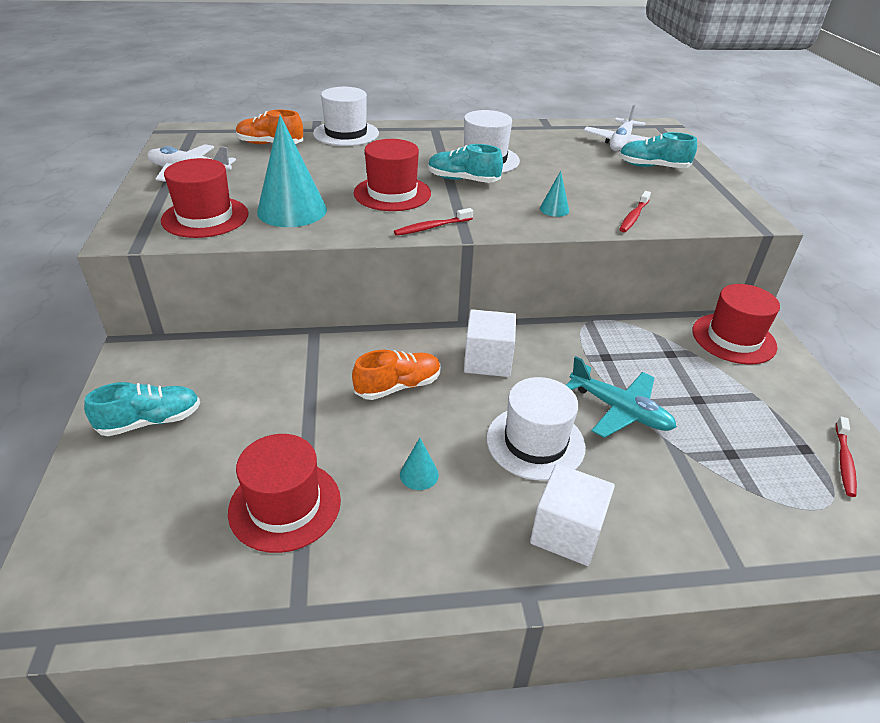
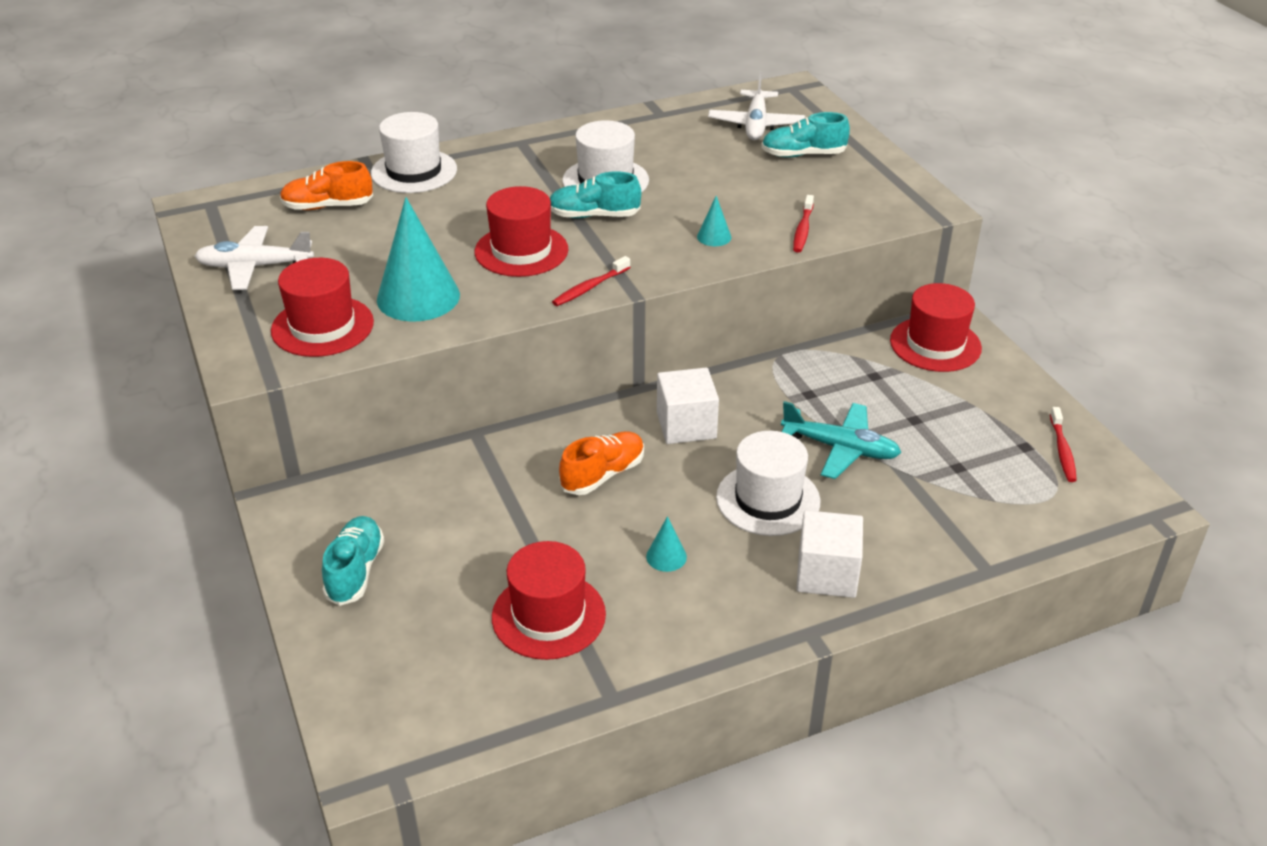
camera: 15 degrees left, 0 degrees up
turquoise shoe [84,382,200,436] -> turquoise shoe turned 45 degrees counterclockwise [322,516,384,606]

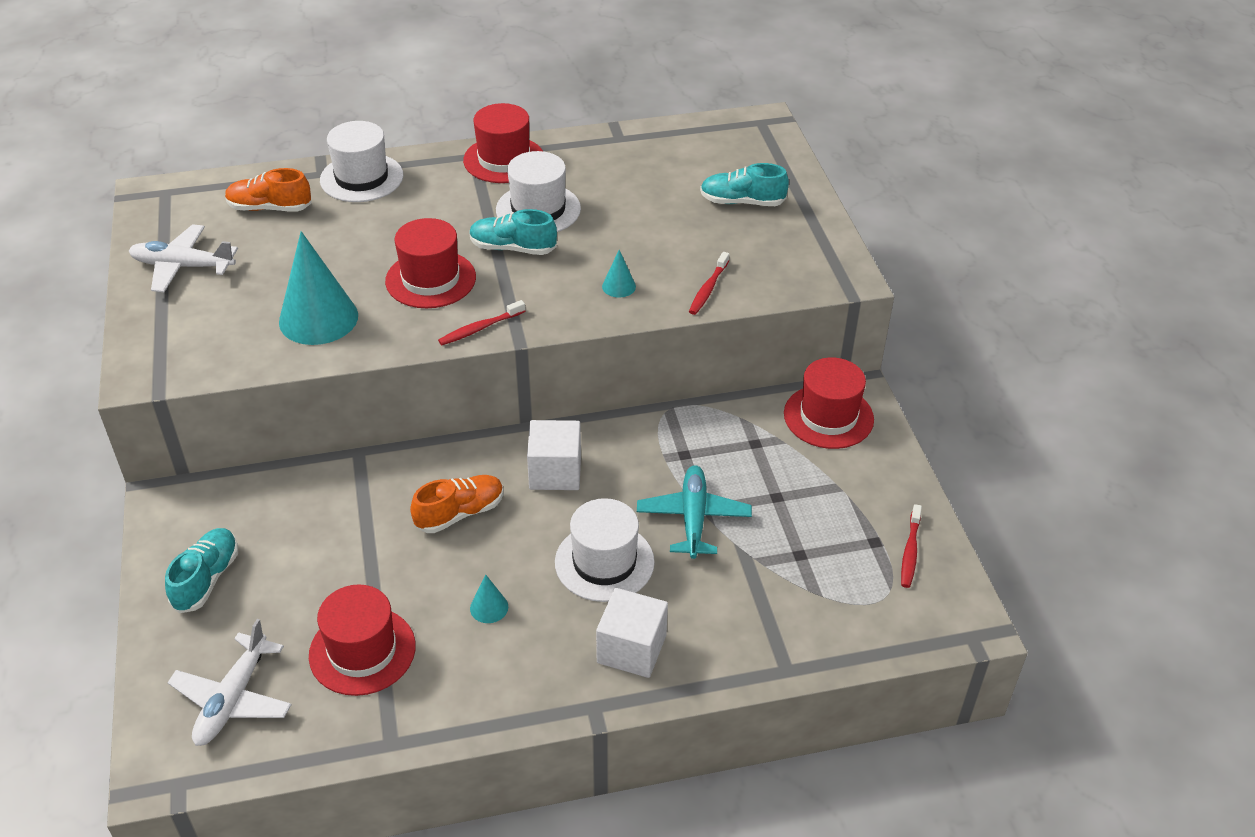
camera: 10 degrees right, 5 degrees up
red hat [271,258,374,357] -> red hat moved to [463,103,543,183]
white plane [708,71,805,140] -> white plane moved to [168,619,292,746]
turquoise plane [781,401,901,479] -> turquoise plane turned 120 degrees counterclockwise [637,465,752,559]

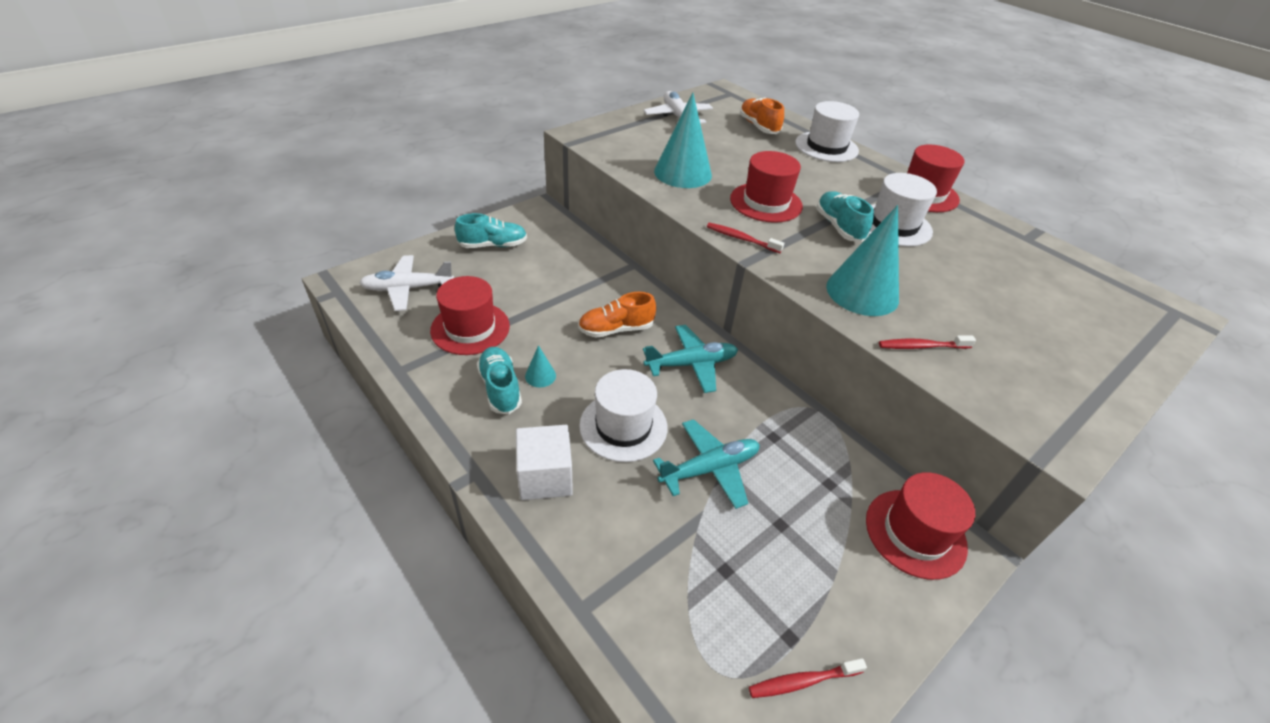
camera: 60 degrees right, 0 degrees up
orange shoe [410,475,504,533] -> orange shoe turned 135 degrees clockwise [578,292,656,337]
white cube [527,420,581,490] -> turquoise plane [643,325,738,393]
turquoise cone [602,250,636,298] -> turquoise cone [826,205,899,316], size x2.25
turquoise shoe [700,163,789,206] -> turquoise shoe moved to [477,347,522,414]

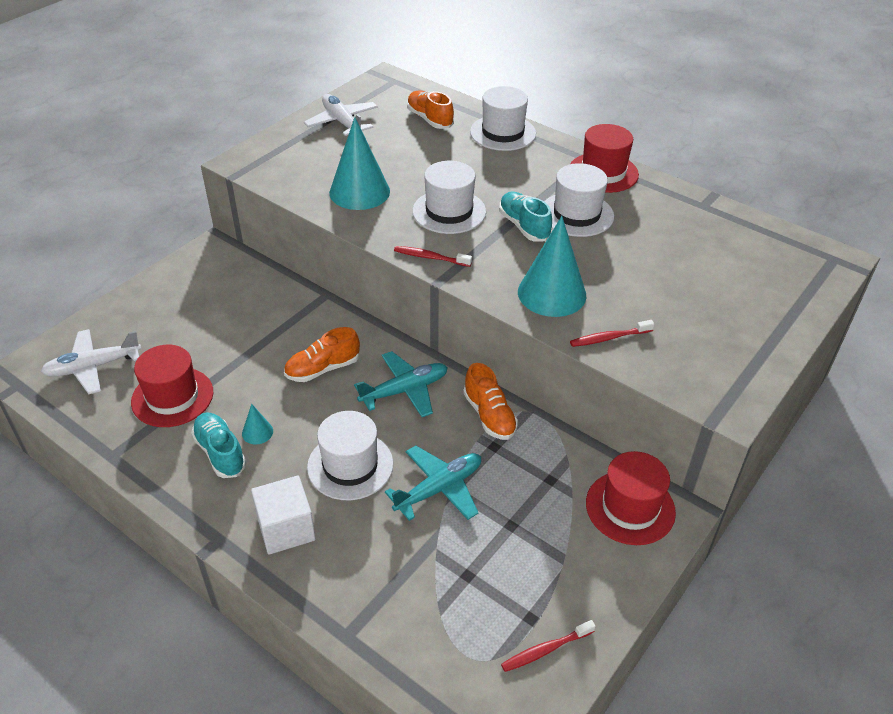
camera: 10 degrees left, 0 degrees up
turquoise shoe [455,213,527,248] -> none
red hat [730,151,803,223] -> white hat [412,161,486,234]
none -> orange shoe [463,363,518,440]

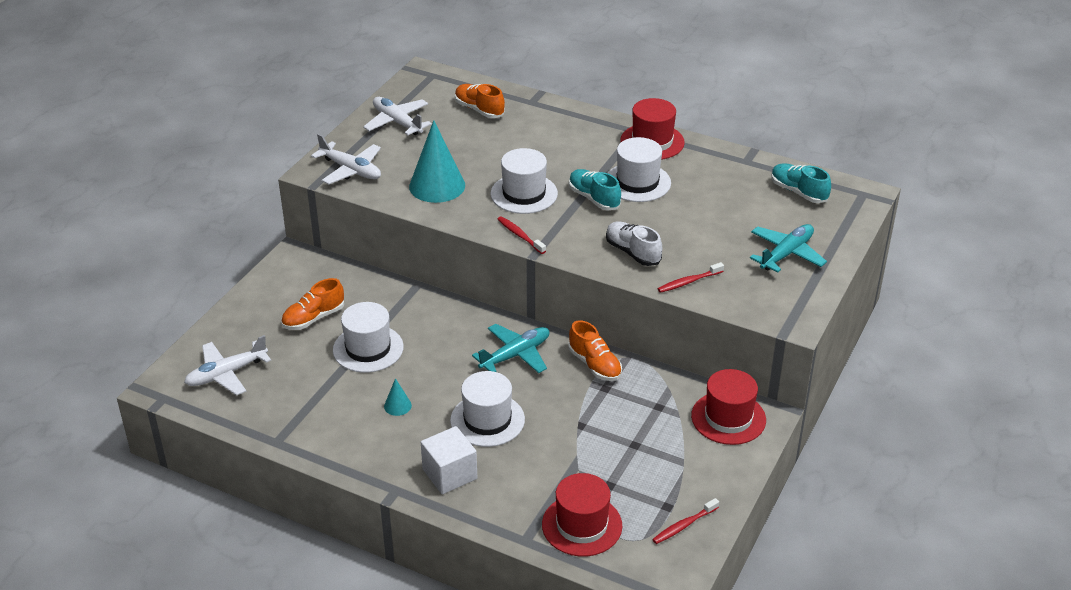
camera: 10 degrees left, 5 degrees down
red hat [131,345,213,427] -> red hat moved to [542,473,622,556]
turquoise shoe [191,412,246,478] -> turquoise shoe moved to [772,163,831,203]
orange shoe [284,327,360,382] -> orange shoe moved to [281,278,344,330]
turquoise plane [385,446,481,521] -> turquoise plane moved to [750,224,827,273]
red toothbrush [394,246,472,267] -> red toothbrush turned 45 degrees clockwise [497,216,546,254]
white hat [470,86,536,151] -> white hat moved to [333,302,404,373]
turquoise cone [518,216,586,317] -> white shoe [606,221,662,266]
none -> white plane [311,134,381,184]

